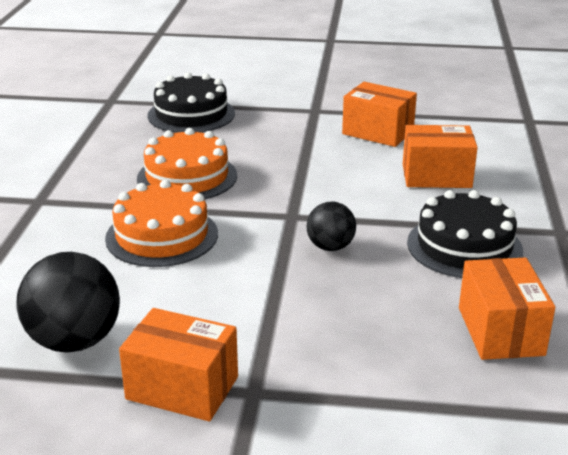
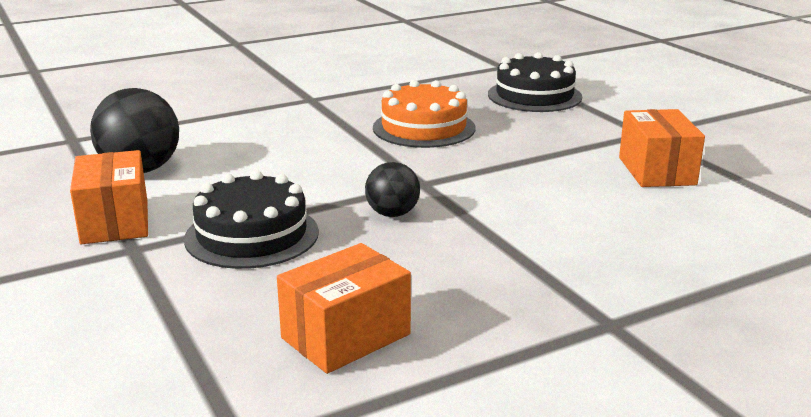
camera: 55 degrees right, 5 degrees down
orange cake [105,180,218,267] -> none
orange box [403,125,478,188] -> none
black cake [407,190,523,278] -> black cake moved to [184,170,319,269]

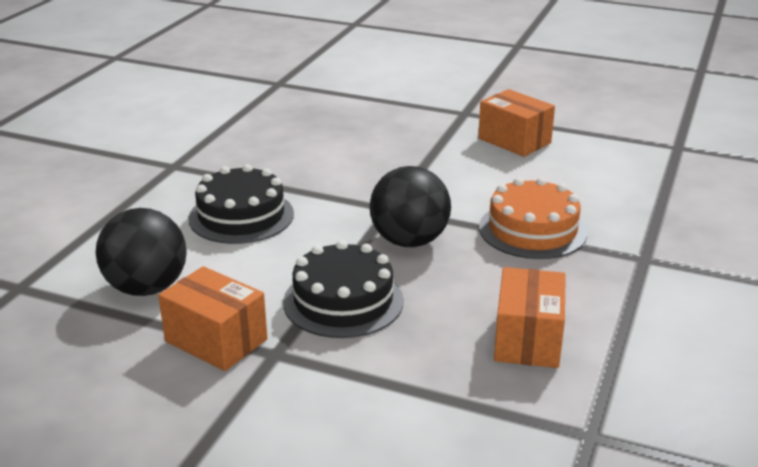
camera: 40 degrees left, 5 degrees up
black ball [365,162,420,217] -> black ball [370,166,451,247], size x1.70
orange cake [373,80,475,148] -> orange cake moved to [479,177,587,259]
black cake [488,52,582,112] -> black cake moved to [188,164,294,244]

